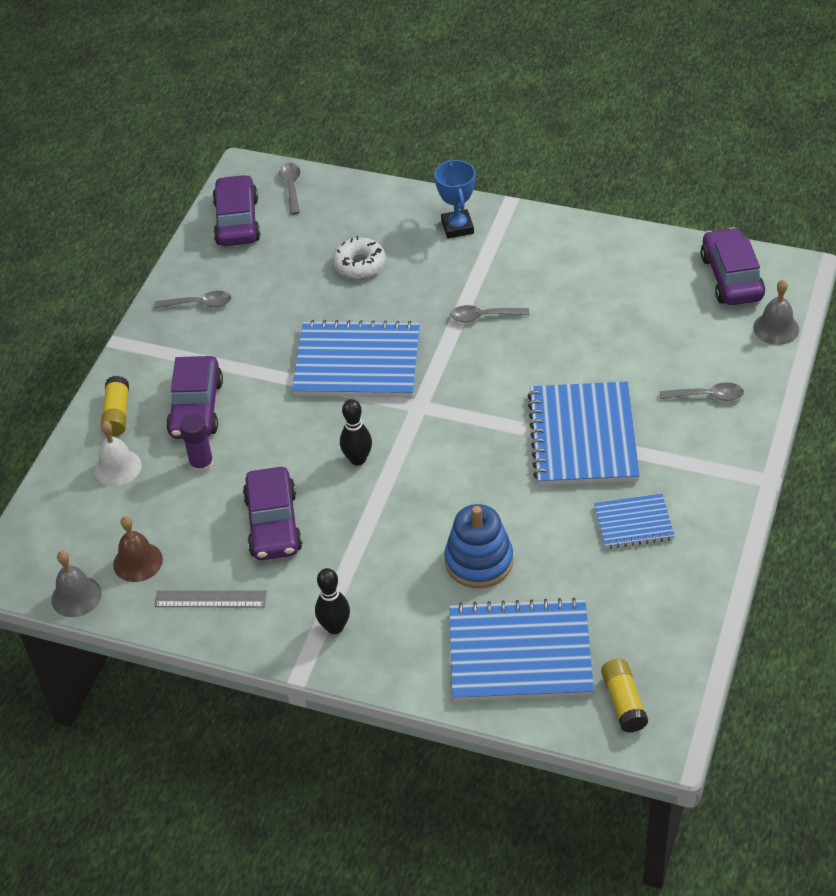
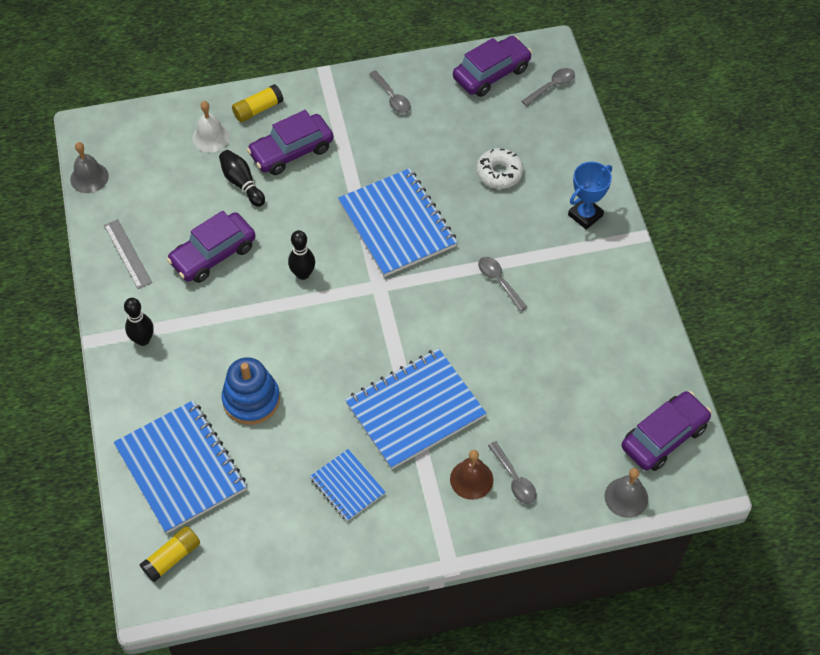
camera: 55 degrees right, 10 degrees up
brown bell [113,516,163,582] -> brown bell moved to [450,450,493,500]
purple glue stick [180,415,214,474] -> black bowling pin [219,150,265,207]

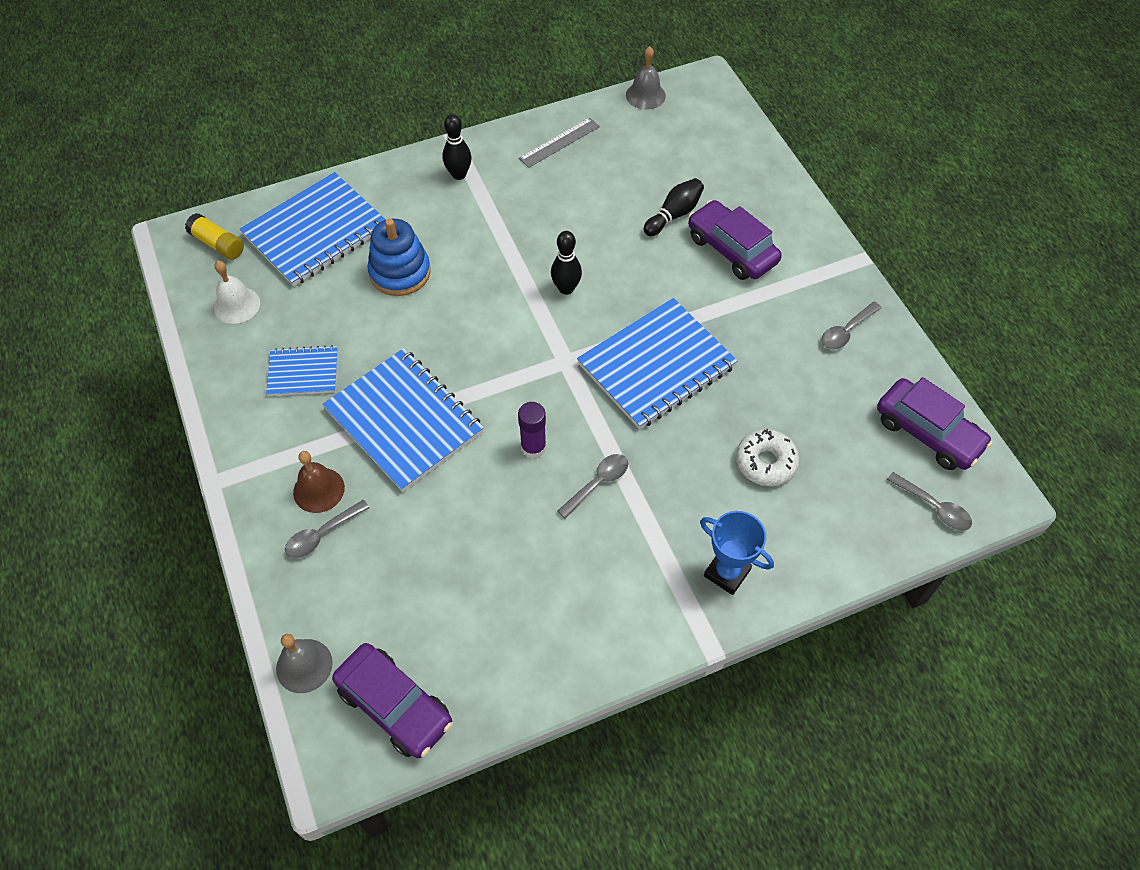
camera: 80 degrees right, 0 degrees up
purple car [167,211,256,283] -> none
white bell [192,101,230,152] -> white bell moved to [214,261,260,324]
yellow glue stick [232,84,283,122] -> none
blue notebook [310,449,386,522] -> blue notebook turned 45 degrees clockwise [266,345,338,396]
none -> purple glue stick [518,402,546,459]

